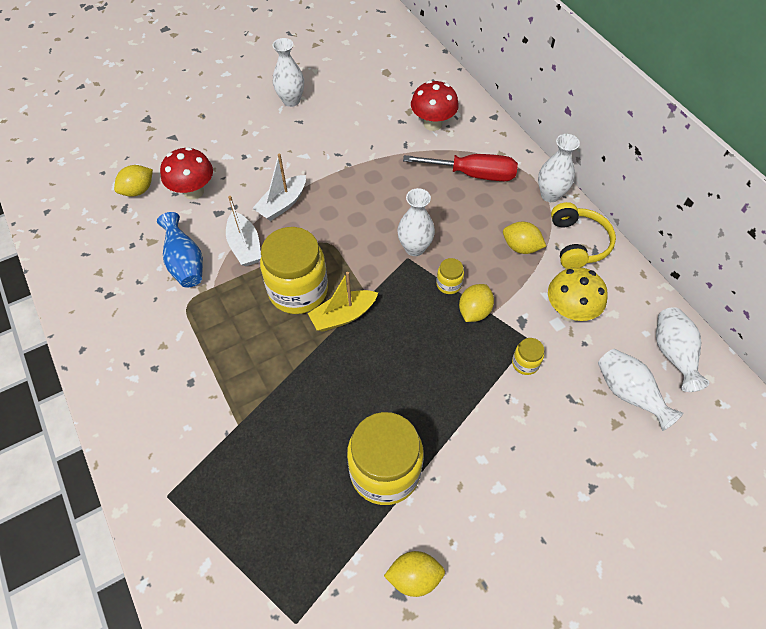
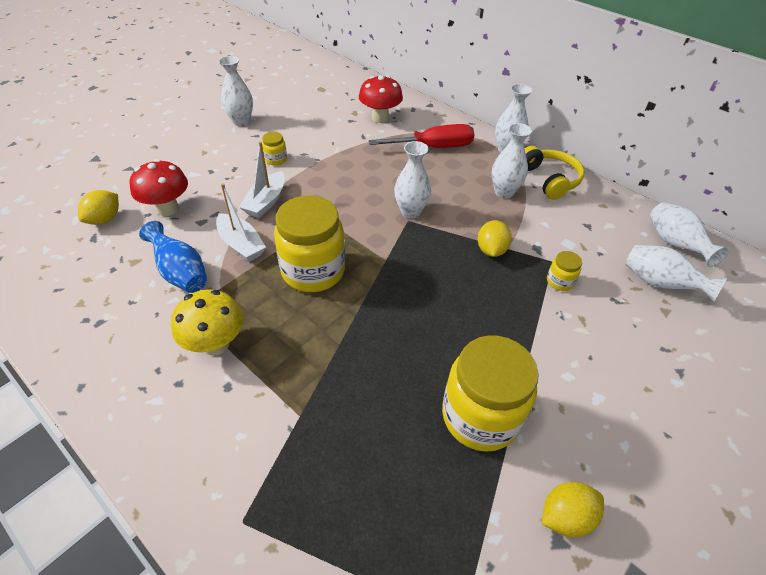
camera: 20 degrees left, 10 degrees down
yellow boat [308,272,378,332] -> none
yellow jar [436,258,464,294] -> yellow jar moved to [262,132,287,165]
yellow lemon [503,222,546,254] -> white vase [492,123,532,198]
yellow mushroom [548,267,608,322] -> yellow mushroom moved to [171,289,243,356]

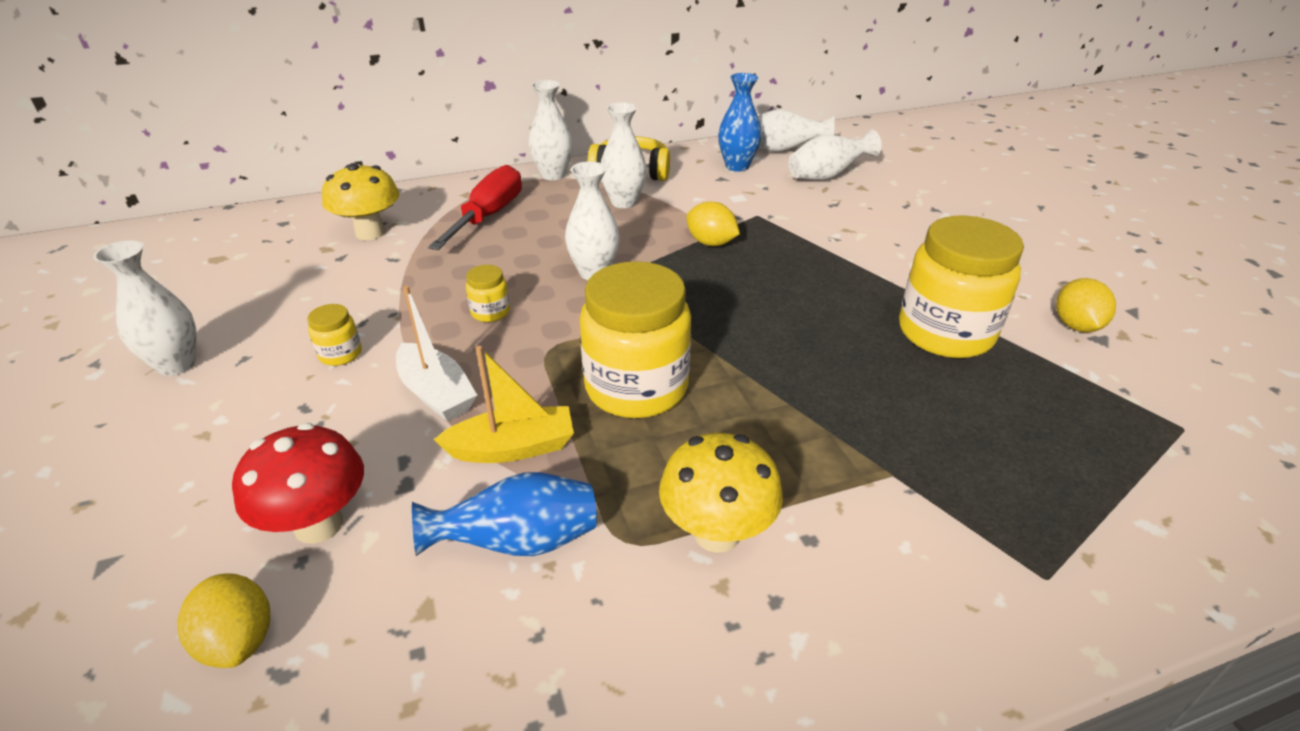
camera: 60 degrees left, 10 degrees down
white boat [216,183,266,262] -> yellow boat [433,346,574,463]
red mushroom [359,75,403,123] -> yellow mushroom [322,163,399,240]
yellow jar [547,251,582,291] -> yellow jar moved to [466,265,510,322]
none -> blue vase [718,73,761,172]

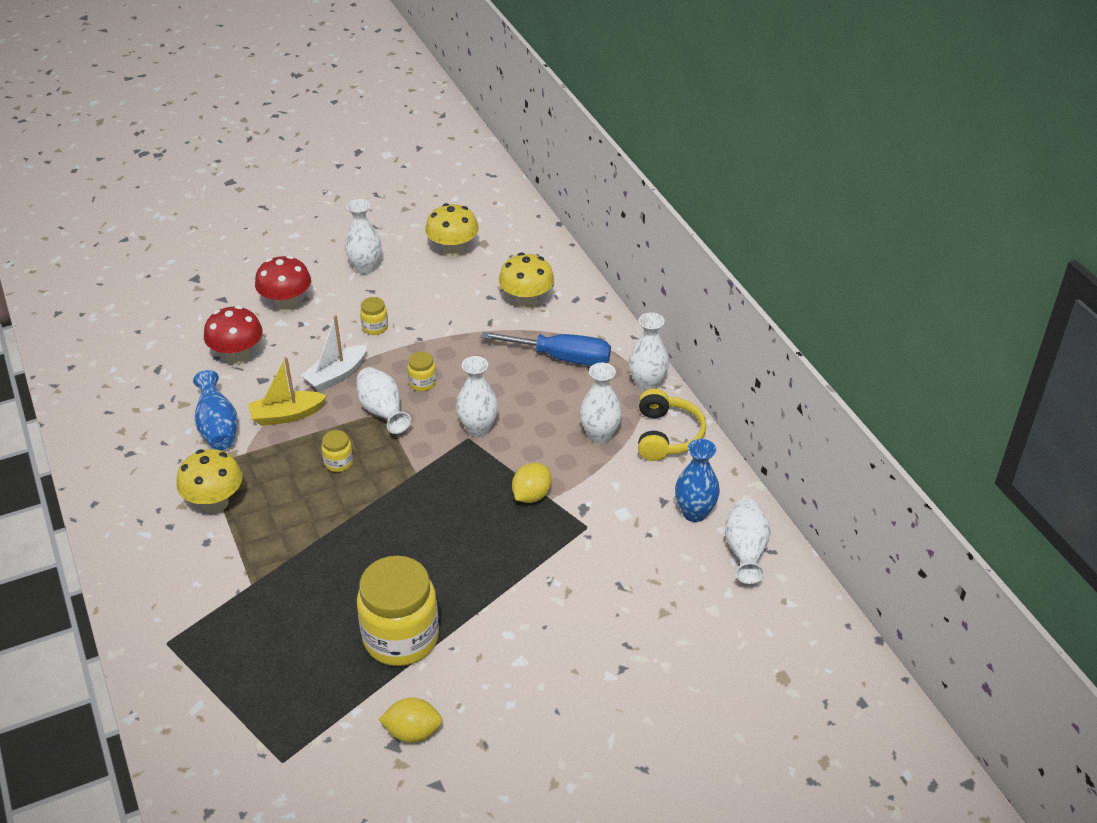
camera: 85 degrees right, 5 degrees up
yellow lemon [177,573,270,668] -> none
red screwdriver [428,165,522,250] -> blue screwdriver [481,331,611,366]
yellow boat [433,346,574,463] -> yellow boat turned 90 degrees clockwise [248,357,327,426]
yellow jar [580,261,691,418] -> yellow jar [321,430,353,472], size x0.43
white vase [788,130,882,181] -> white vase moved to [357,367,411,434]
none -> red mushroom [255,256,311,312]
none -> yellow mushroom [425,203,479,258]

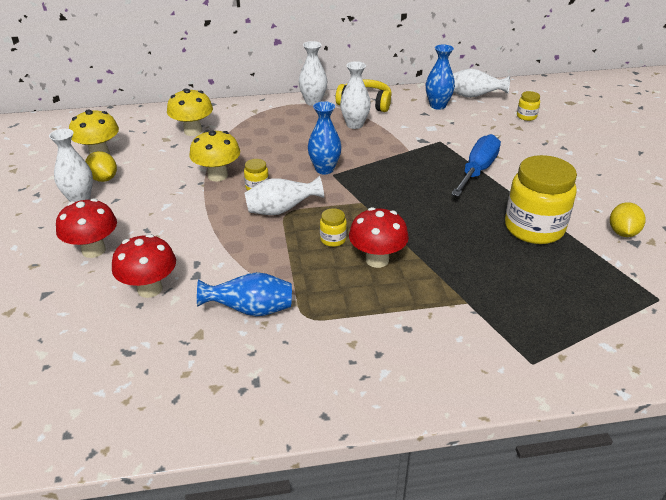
camera: 75 degrees left, 5 degrees down
yellow mushroom [177,449,243,513] -> yellow mushroom moved to [189,130,240,181]
yellow boat [248,357,327,426] -> none
white boat [301,315,367,392] -> none
yellow jar [360,297,388,335] -> yellow jar moved to [517,91,540,121]
white vase [456,356,498,437] -> blue vase [308,101,342,174]
blue screwdriver [481,331,611,366] -> blue screwdriver moved to [451,134,501,197]
yellow lemon [512,463,552,503] -> yellow lemon moved to [85,151,117,182]
none -> red mushroom [349,207,409,268]

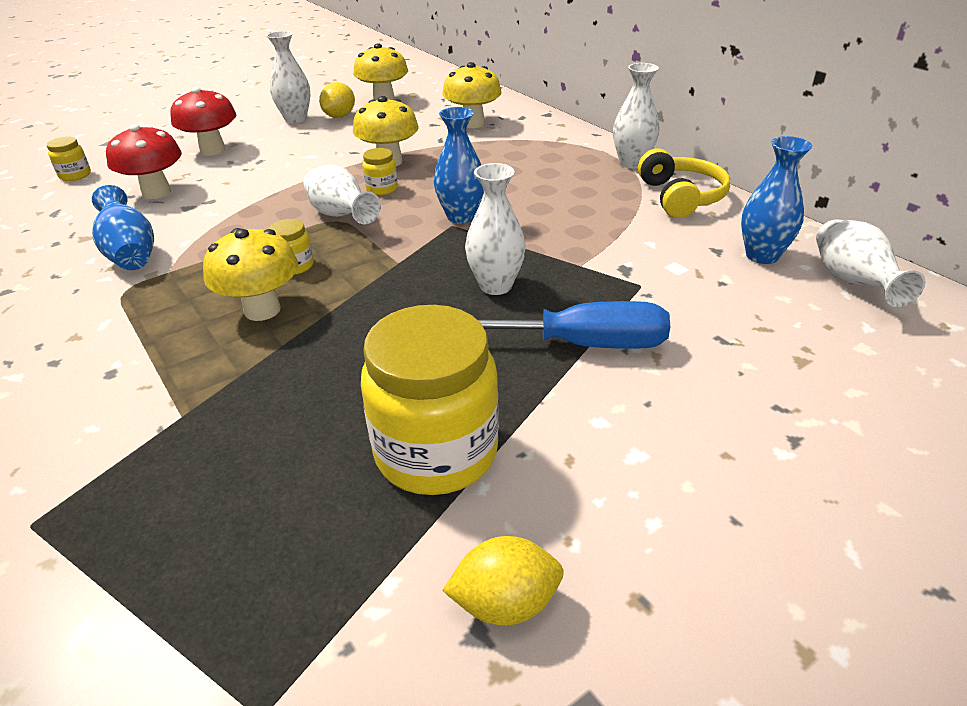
camera: 65 degrees right, 0 degrees up
white vase [340,61,371,129] -> white vase moved to [465,163,526,295]
red mushroom [349,207,409,268] -> yellow mushroom [203,228,298,321]
yellow jar [517,91,540,121] -> yellow jar moved to [47,137,91,181]

